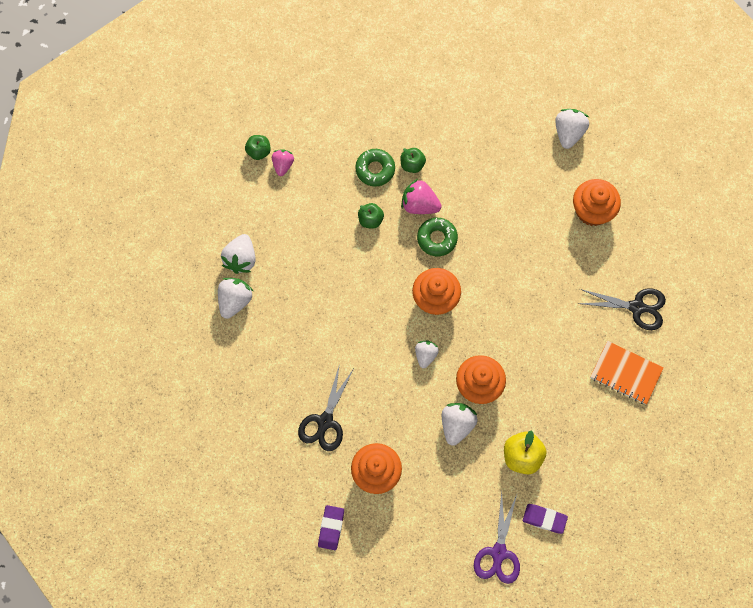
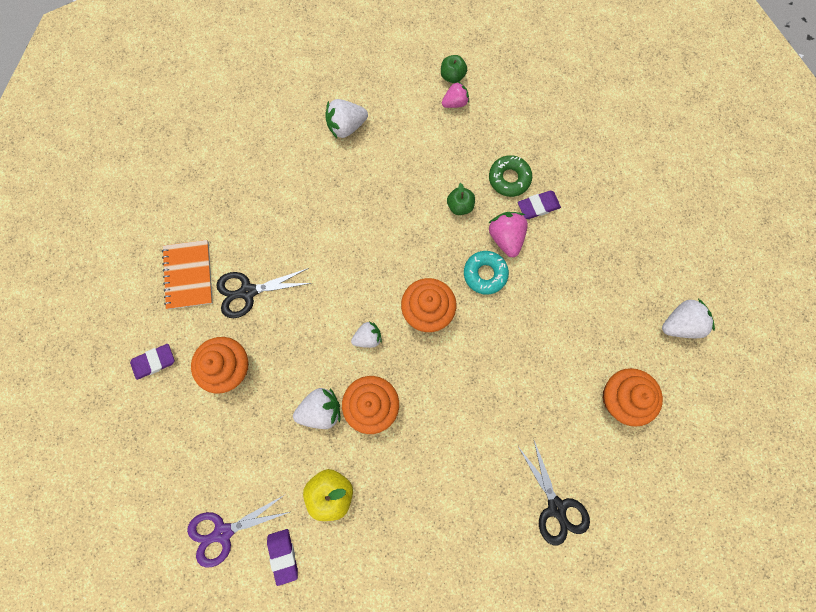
camera: 55 degrees right, 5 degrees up
white strawberry [218,278,253,319] -> none
green apple [400,148,426,173] -> purple eraser [518,191,561,219]
green donut [417,218,458,256] -> turquoise donut [464,251,509,295]
orange notebook [590,341,664,405] -> orange notebook moved to [162,240,213,309]

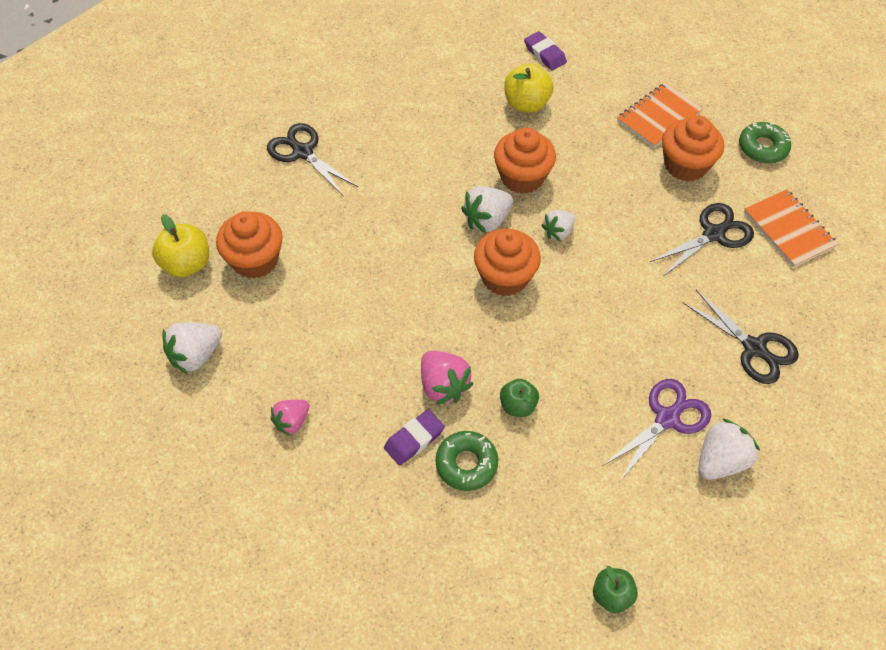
camera: 160 degrees right, 20 degrees down
purple eraser [130,344,175,380] -> green donut [739,122,791,163]
purple scissors [187,495,290,568] -> purple scissors moved to [602,379,711,481]
white strawberry [293,388,341,429] -> white strawberry moved to [461,186,513,233]
pink strawberry [442,81,469,108] -> pink strawberry moved to [270,400,309,436]
turquoise donut [464,251,509,295] -> none
none -> yellow apple [152,214,209,278]
none -> orange notebook [617,83,703,148]
none -> black scissors [682,290,799,384]

